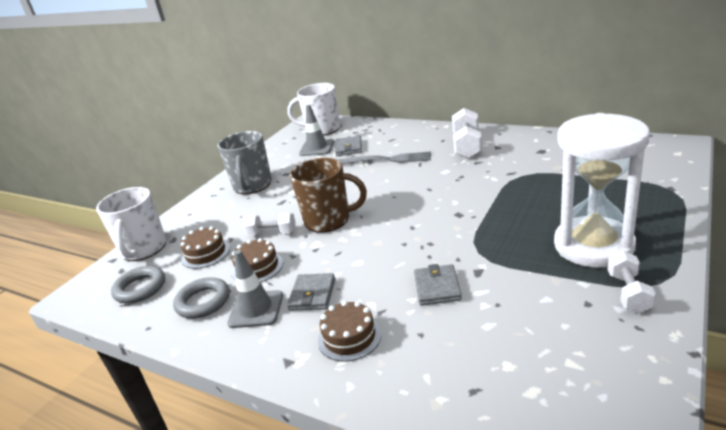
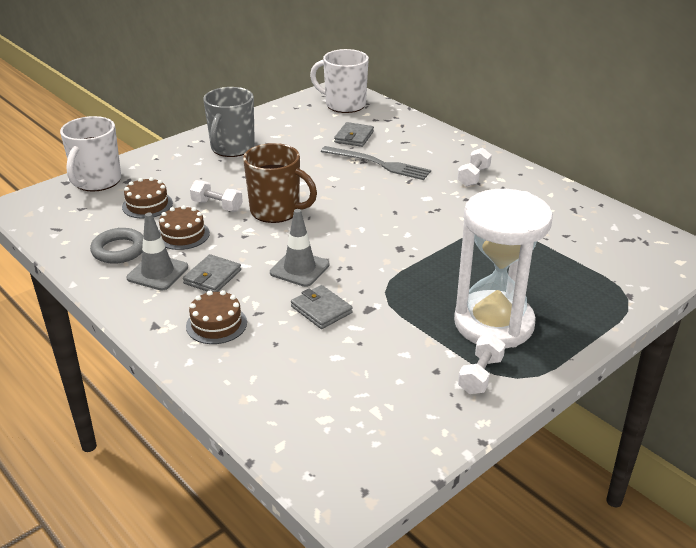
camera: 15 degrees right, 5 degrees up
grey ring [111,266,165,304] -> none
grey traffic cone [299,105,334,156] -> grey traffic cone moved to [270,209,330,287]
grey wallet [414,264,462,306] -> grey wallet turned 60 degrees counterclockwise [291,285,353,329]
white dumbbell [452,108,482,159] -> white dumbbell [457,148,492,187], size x0.65

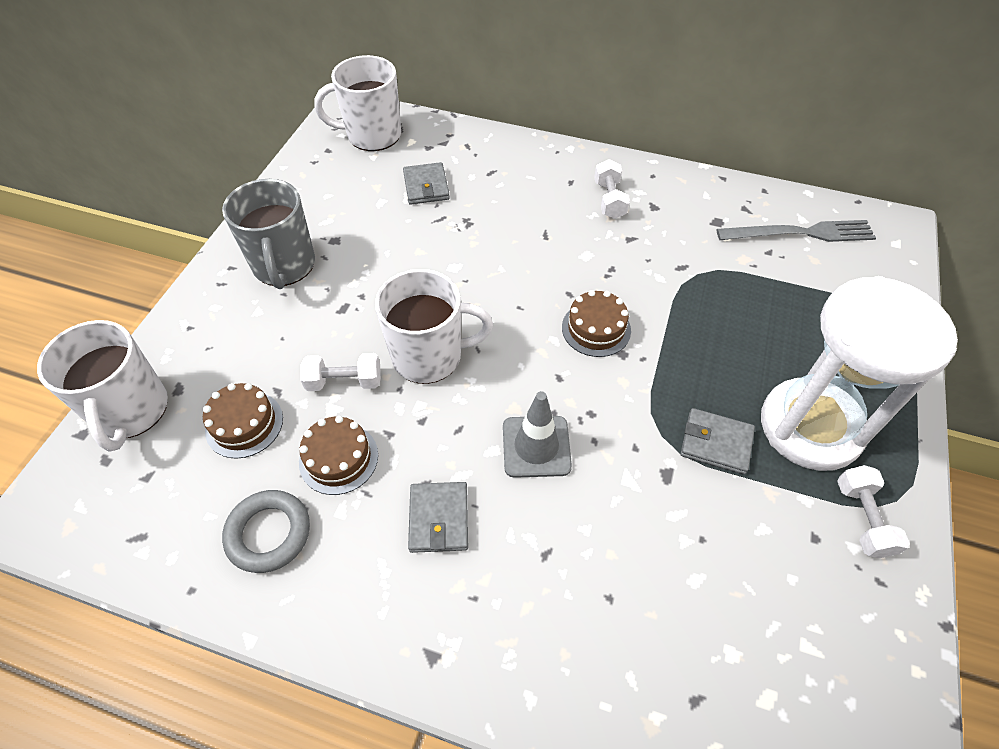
camera: 30 degrees left, 20 degrees up
grey traffic cone [127,213,188,291] -> none
brown cake [186,290,247,344] -> brown cake moved to [562,290,631,357]
brown mug [243,143,317,223] -> white mug [375,269,493,384]
grey wallet [291,285,353,329] -> grey wallet moved to [681,408,755,474]
grey fork [321,146,431,180] -> grey fork moved to [717,220,876,242]

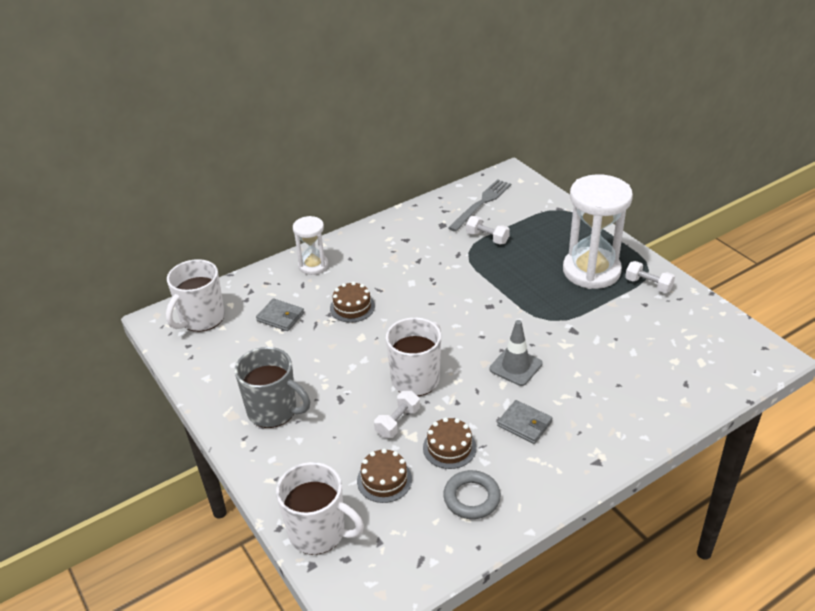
camera: 50 degrees left, 15 degrees down
brown cake [562,290,631,357] -> brown cake moved to [330,282,375,323]
white dumbbell [594,159,630,219] -> white dumbbell moved to [466,216,510,245]
grey wallet [681,408,755,474] -> none
none -> white hourglass [293,216,328,275]

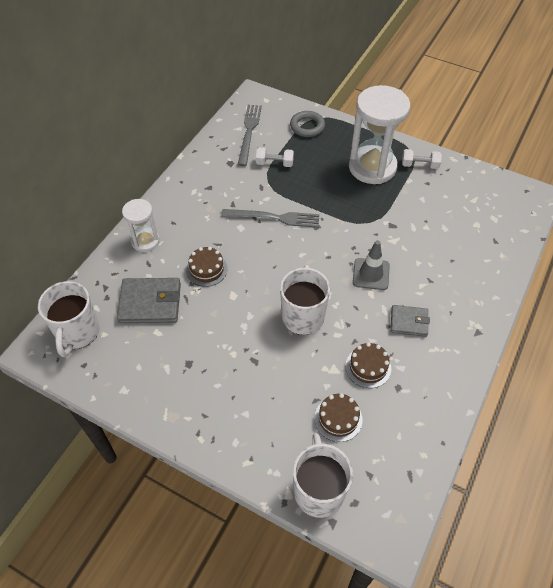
camera: 30 degrees left, 15 degrees up
grey mug [235,347,310,428] -> none
grey wallet [256,299,304,331] -> grey wallet [117,278,181,323], size x1.64
white mug [276,462,364,555] -> white mug turned 90 degrees counterclockwise [293,433,353,518]
white dumbbell [374,391,420,438] -> none
grey ring [443,470,501,519] -> grey ring moved to [290,111,325,137]
none -> grey fork [221,209,319,228]

